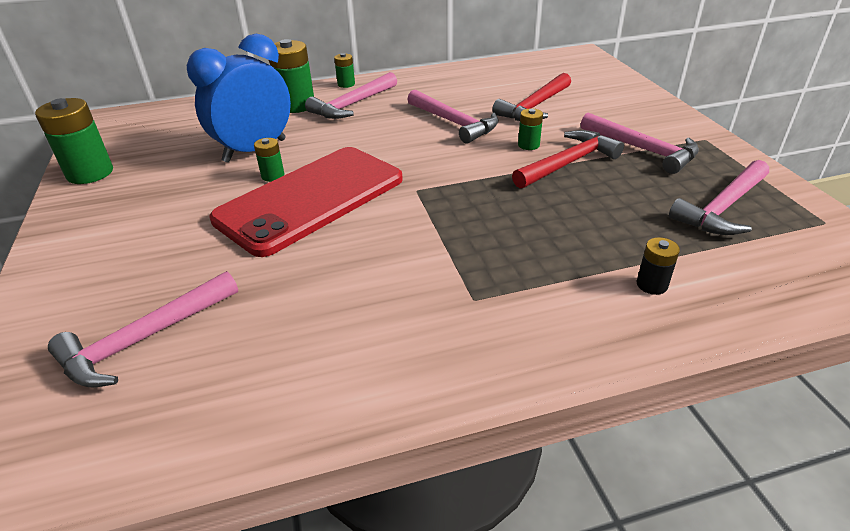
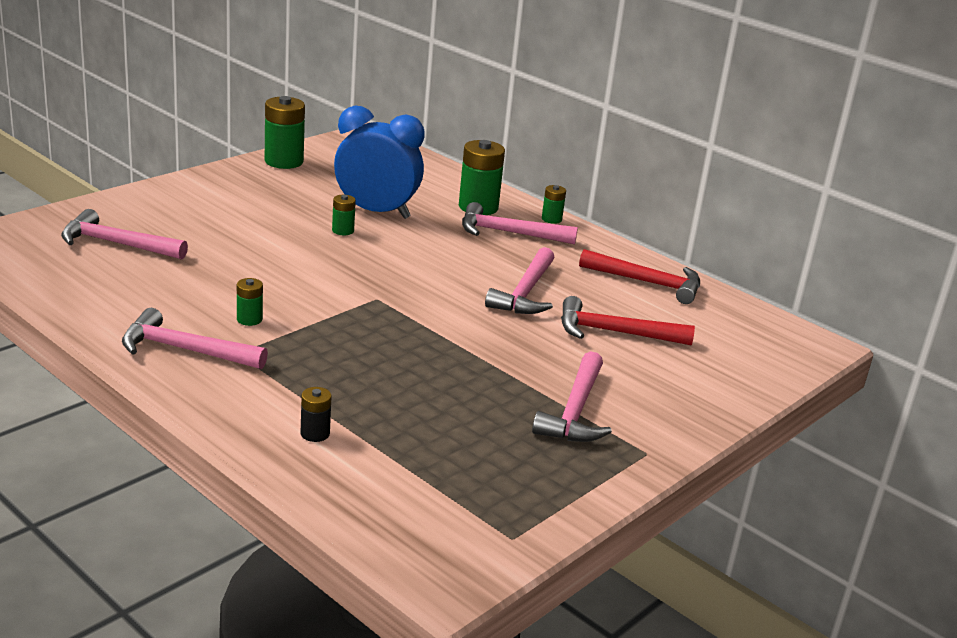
camera: 55 degrees right, 10 degrees down
red phone [209,147,403,257] -> none
red hammer [512,130,624,189] -> red hammer moved to [579,249,700,304]
green battery [518,108,543,150] -> green battery moved to [237,278,263,326]
pink hammer [669,160,769,235] -> pink hammer moved to [122,308,268,369]

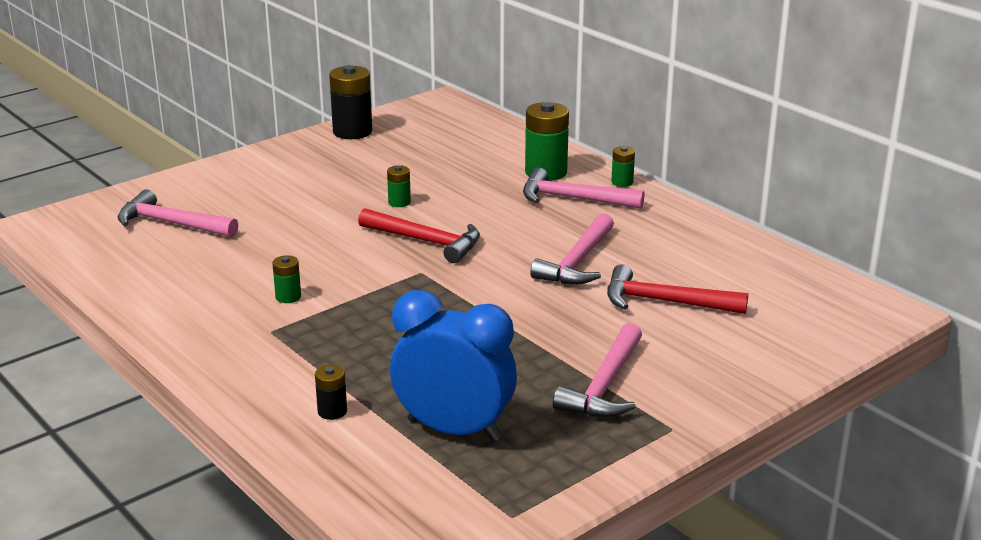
camera: 10 degrees right, 0 degrees up
pink hammer [122,308,268,369] -> none
green battery [265,96,305,169] -> black battery [329,65,372,139]
blue clock [334,106,425,219] -> blue clock moved to [390,290,517,442]
red hammer [579,249,700,304] -> red hammer moved to [358,208,480,263]

